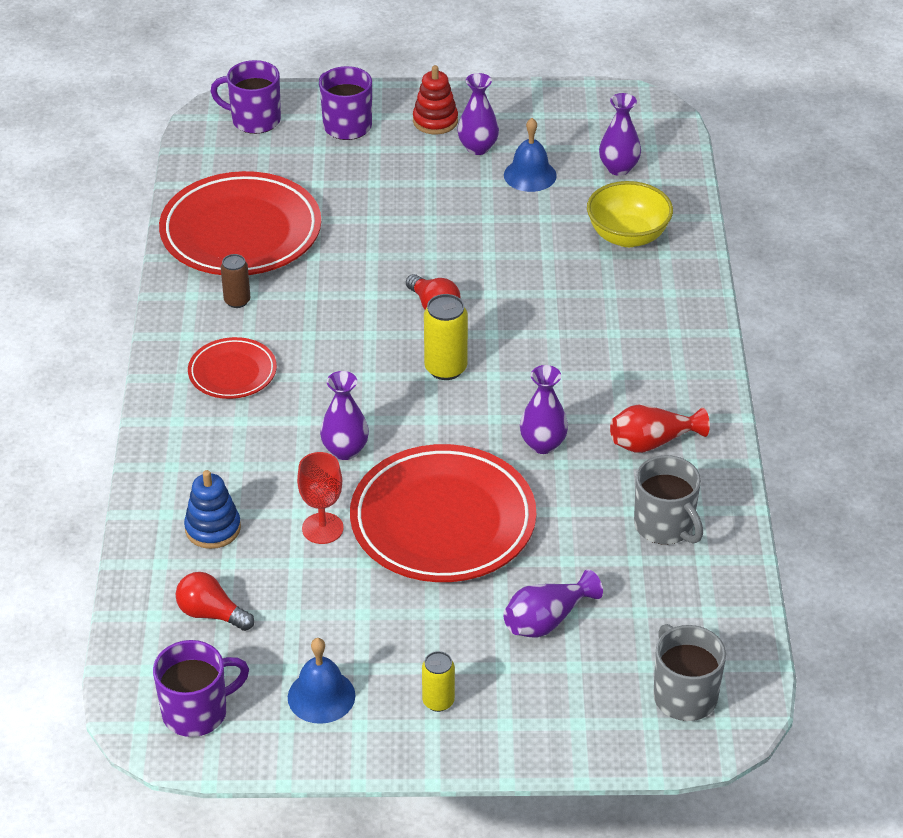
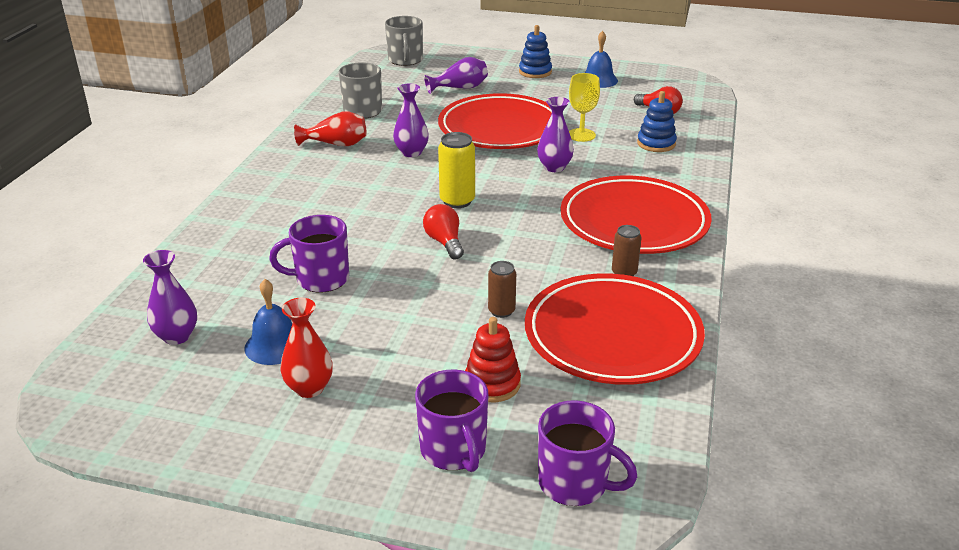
camera: 165 degrees left, 10 degrees down
purple mug [153,640,249,737] -> purple mug moved to [269,215,349,293]
red plate [188,337,277,399] -> red plate [560,176,712,254], size x1.96
red goblet [297,452,344,544] -> yellow goblet [569,73,600,142]
red stacking toy [413,65,458,134] -> red stacking toy moved to [465,317,521,402]
yellow can [422,651,455,712] -> blue stacking toy [519,25,552,78]
purple vase [458,73,499,155] -> red vase [280,298,333,398]
yellow bowl [587,181,673,247] -> none
none -> brown can [488,261,516,318]

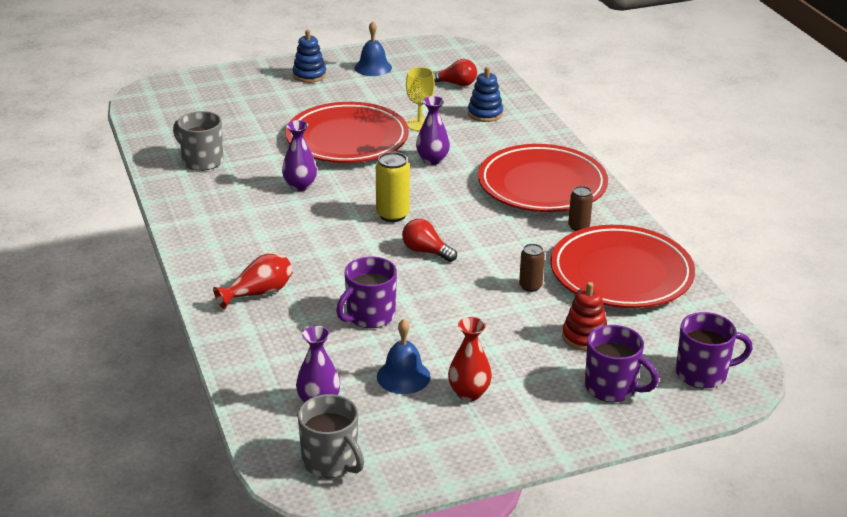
camera: 35 degrees left, 0 degrees up
red vase [294,111,367,146] -> red vase moved to [213,254,293,309]
grey mug [385,16,423,66] -> grey mug moved to [298,394,364,478]
purple vase [424,57,488,94] -> none

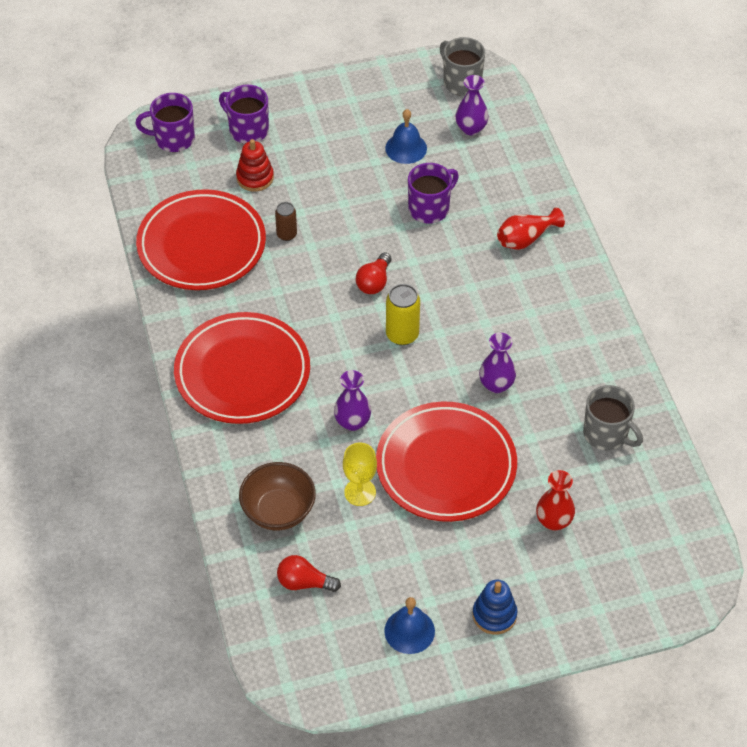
camera: 175 degrees left, 20 degrees up
red light bulb [402,219,457,262] -> red light bulb turned 75 degrees clockwise [356,252,391,294]
red vase [448,317,492,401] -> red vase moved to [536,470,575,530]
blue stacking toy [468,67,503,122] -> brown bowl [239,462,316,530]
brown can [568,186,593,231] -> none

